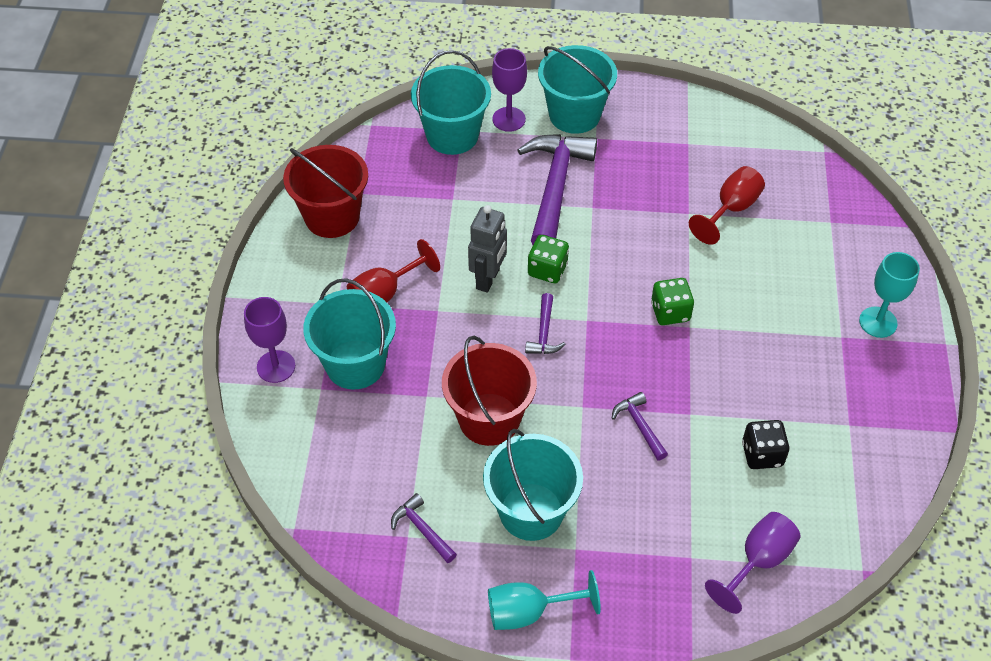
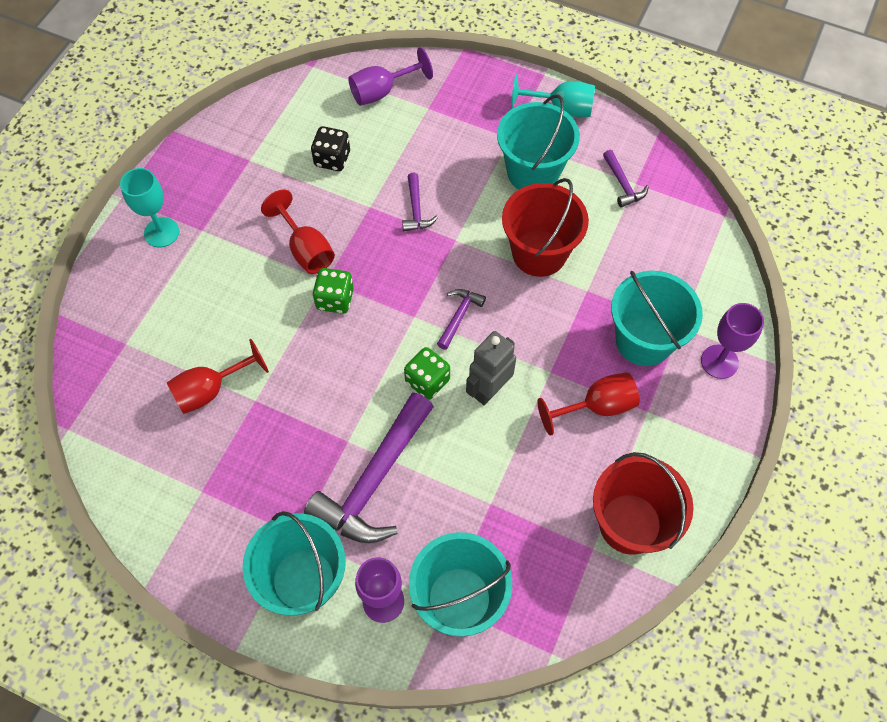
camera: 160 degrees left, 10 degrees up
none -> red goblet [261,190,335,274]

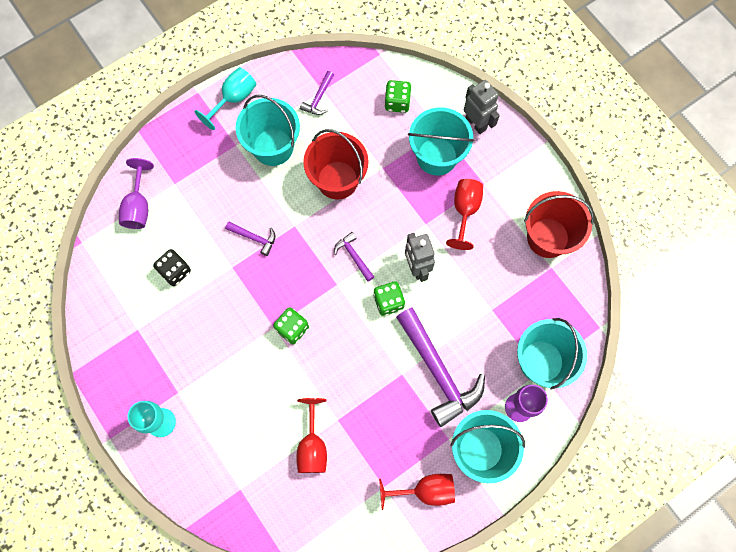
camera: 60 degrees left, 10 degrees up
red goblet [261,190,335,274] -> red goblet moved to [379,474,455,510]
purple hammer [603,150,649,208] -> purple hammer turned 105 degrees clockwise [300,71,334,115]
purple goblet [701,303,764,379] -> grey robot [464,80,500,134]
none -> green dice [384,80,412,113]

